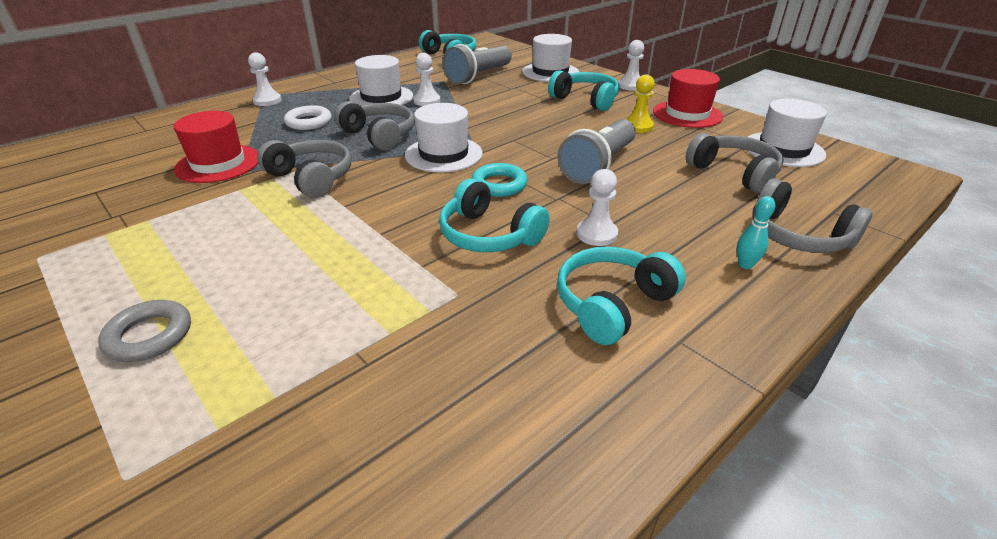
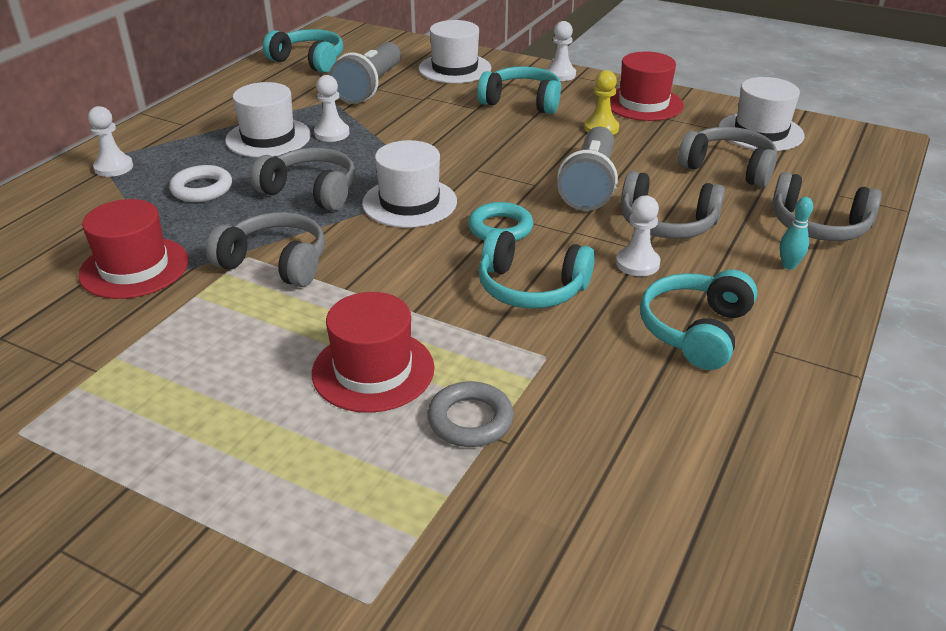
camera: 20 degrees left, 0 degrees up
grey ring [98,300,191,362] -> grey ring moved to [427,381,514,447]
none -> red hat [312,292,435,413]
none -> grey headphones [621,171,725,239]

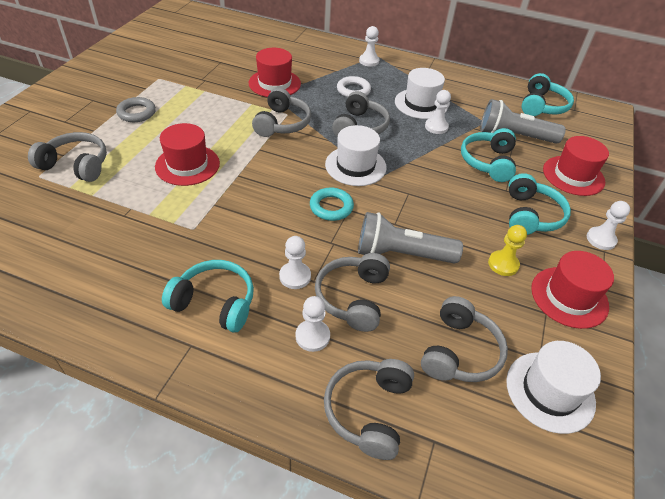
camera: 80 degrees right, 10 degrees up
white hat [419,20,491,83] -> red hat [543,136,609,196]
grey ring [427,381,514,447] -> grey ring moved to [116,97,156,122]
turquoise headphones [479,229,595,309] -> turquoise headphones moved to [461,128,516,182]
turquoise bowling pin [780,197,813,270] -> none
none -> grey headphones [28,132,107,182]
none -> white pawn [296,296,330,352]

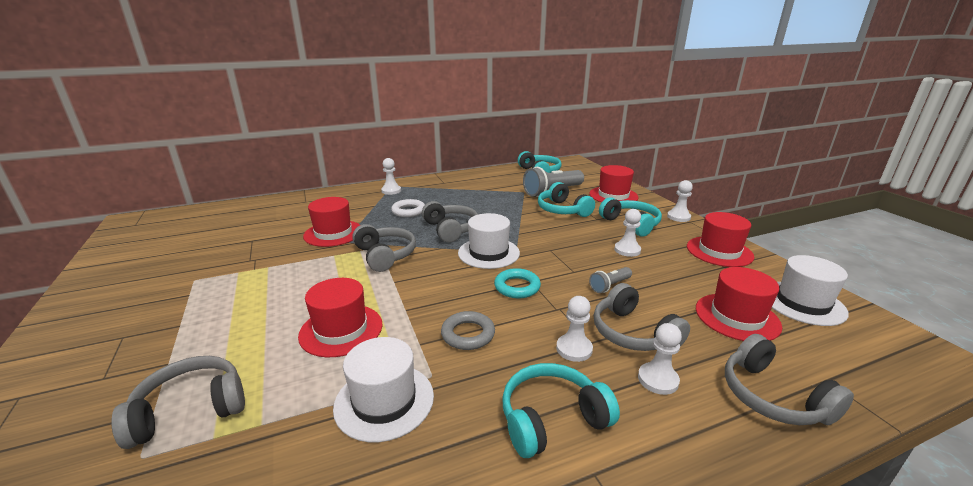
camera: 40 degrees left, 20 degrees down
grey ring [116,97,156,122] -> grey ring moved to [441,311,495,350]
grey flashlight [358,212,463,264] -> grey flashlight [589,267,632,293], size x0.51
white hat [395,68,448,119] -> white hat moved to [333,337,434,442]
grey headphones [421,296,508,382] -> red hat [696,267,782,341]
white pawn [425,90,451,134] -> white pawn moved to [614,209,641,257]
yellow pawn [488,225,527,276] -> none

